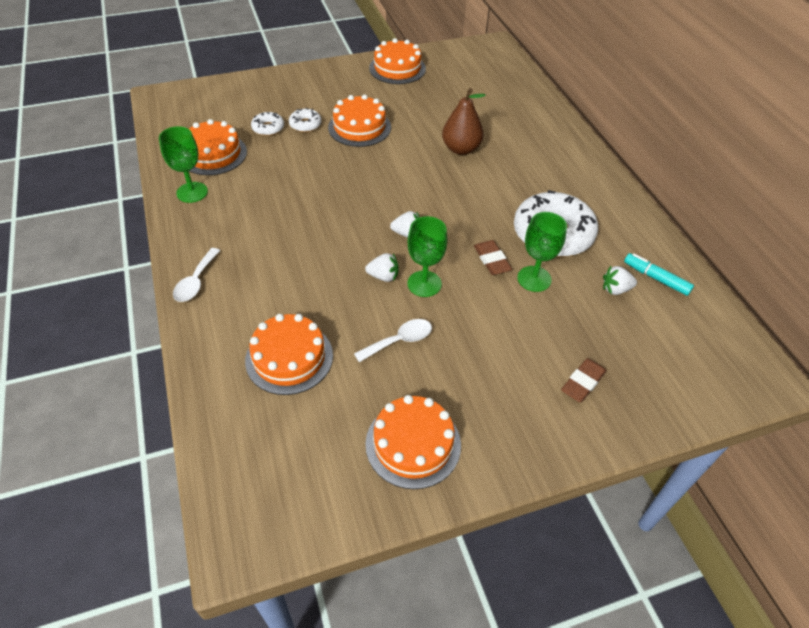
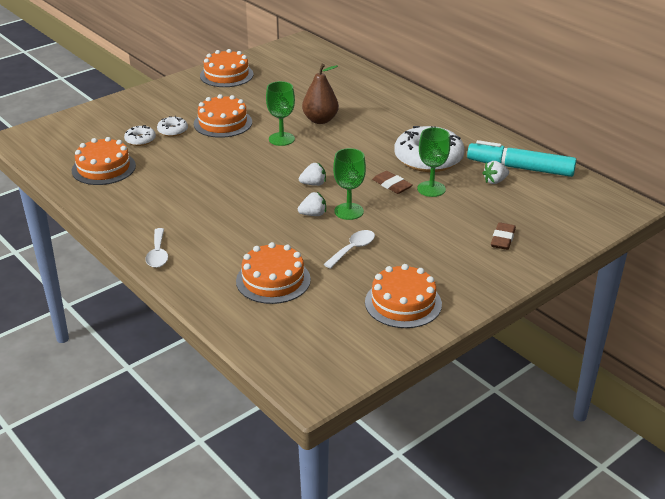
camera: 20 degrees left, 15 degrees down
green goblet [159,126,208,203] -> green goblet moved to [266,81,295,146]
turquoise marker [624,253,694,296] -> turquoise marker [467,140,577,177], size x1.88

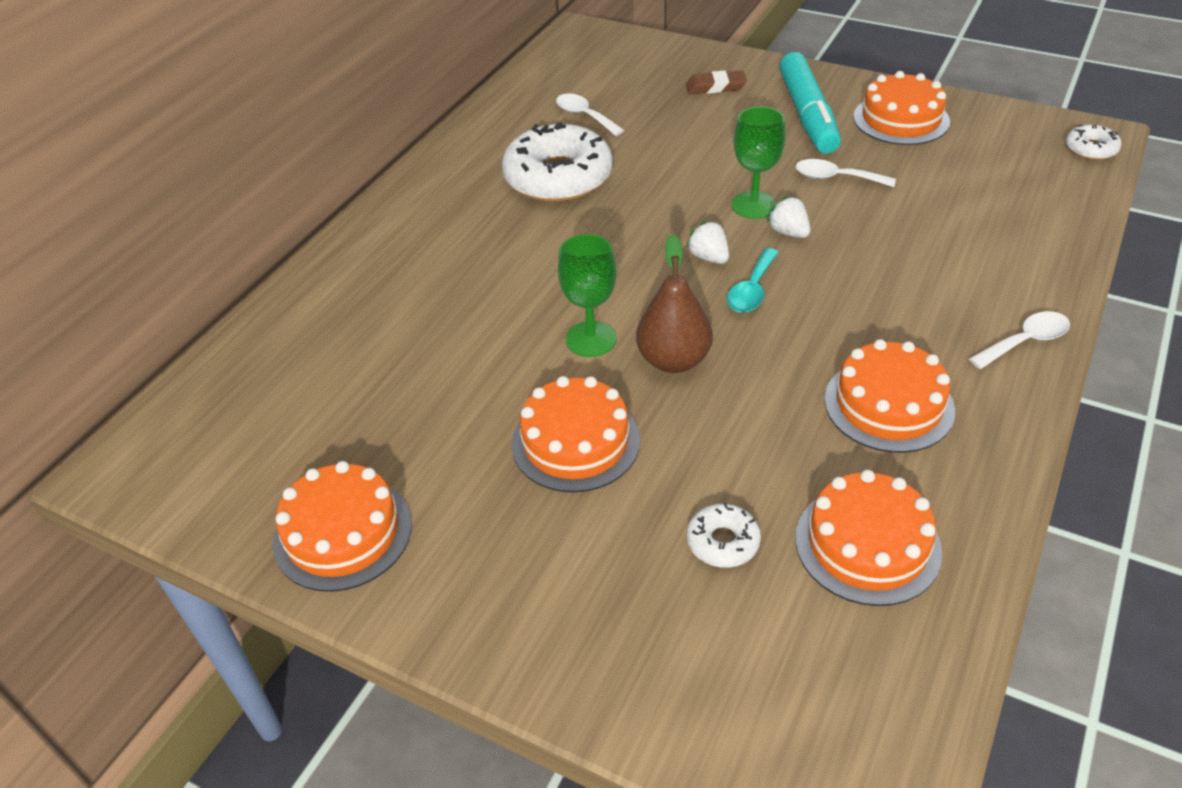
camera: 110 degrees left, 10 degrees up
white donut [157,116,188,137] -> white donut moved to [1066,124,1122,160]
orange cake [236,242,311,304] -> orange cake moved to [824,339,955,453]
brown pear [302,64,339,124] -> brown pear moved to [636,234,713,373]
brown eraser [372,171,413,194] -> none
green goblet [417,127,450,197] -> none
turquoise marker [467,140,577,177] -> turquoise marker moved to [779,52,841,154]
white strawberry [482,161,509,184] -> white spoon [556,93,625,136]
none -> turquoise spoon [727,248,779,313]

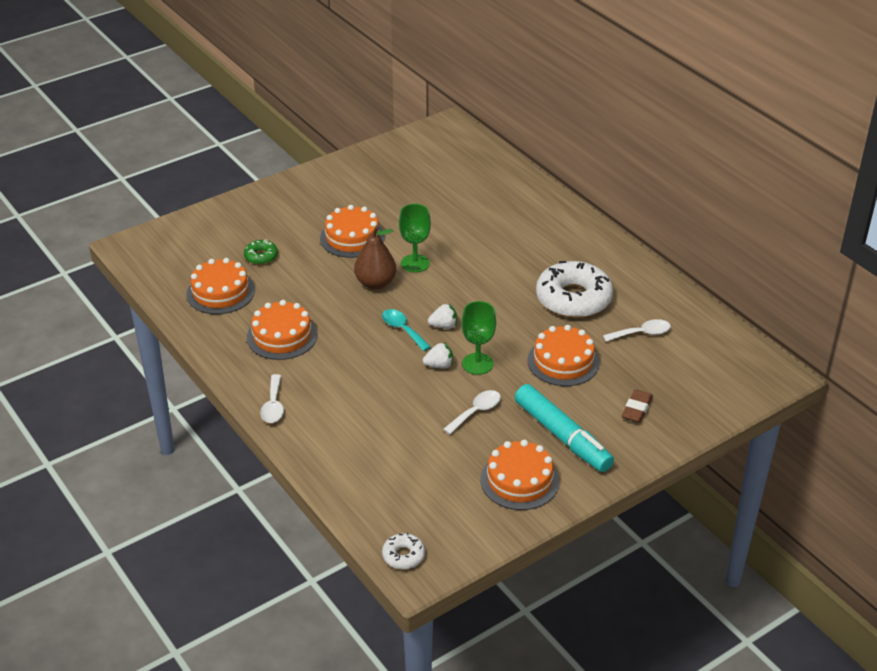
camera: 115 degrees right, 5 degrees down
orange cake [273,461,412,592] -> orange cake moved to [527,325,600,386]
white donut [687,503,761,568] -> green donut [244,240,278,265]
turquoise marker [779,52,841,154] -> turquoise marker turned 150 degrees counterclockwise [515,384,614,472]

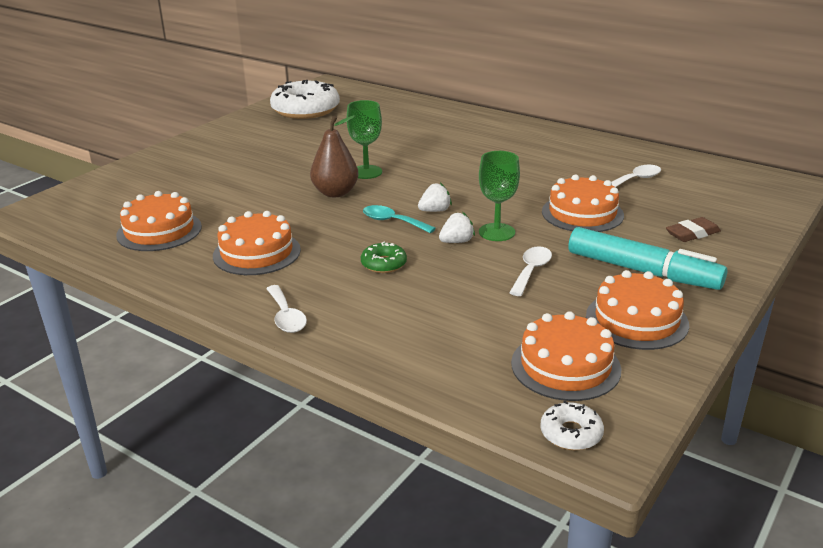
camera: 20 degrees left, 10 degrees down
green donut [244,240,278,265] -> green donut moved to [361,241,407,273]
orange cake [320,205,385,258] -> orange cake moved to [511,311,621,401]
white donut [536,261,613,318] -> white donut moved to [270,80,340,119]
brown eraser [622,389,653,423] -> brown eraser turned 60 degrees clockwise [666,217,721,242]

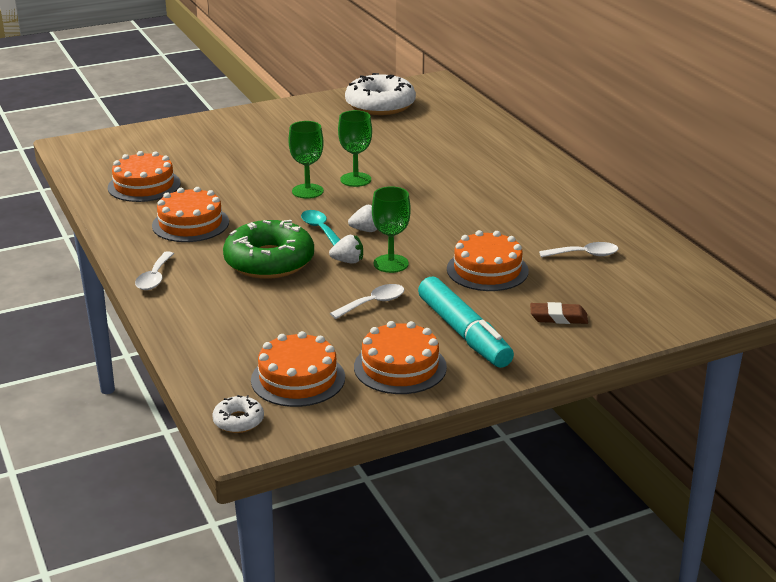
camera: 30 degrees right, 0 degrees up
brown pear [310,115,359,197] -> green goblet [288,121,324,199]
green donut [361,241,407,273] -> green donut [223,220,314,279], size x2.17

